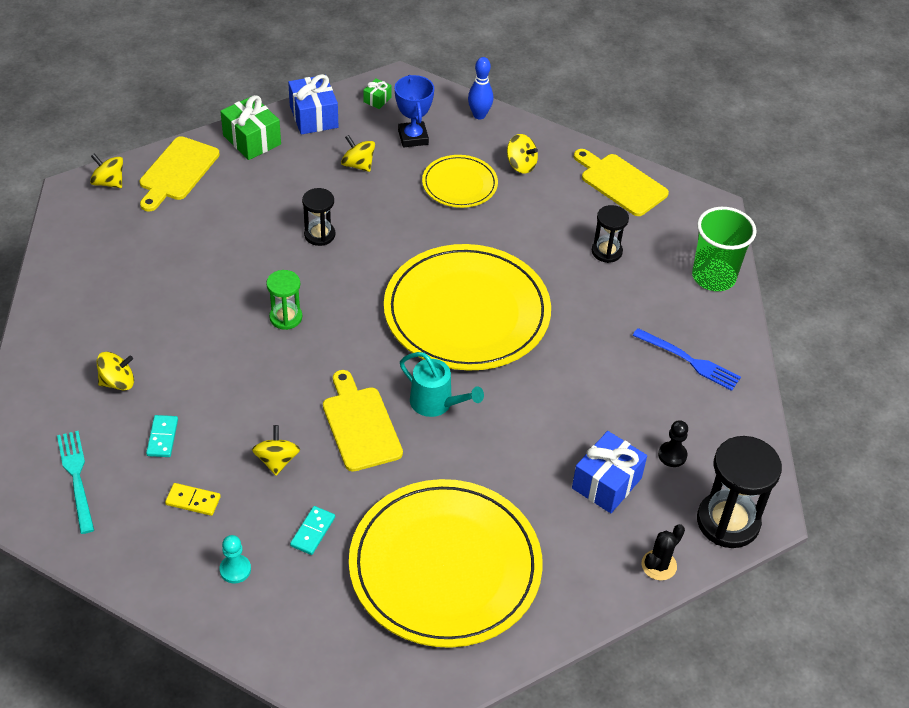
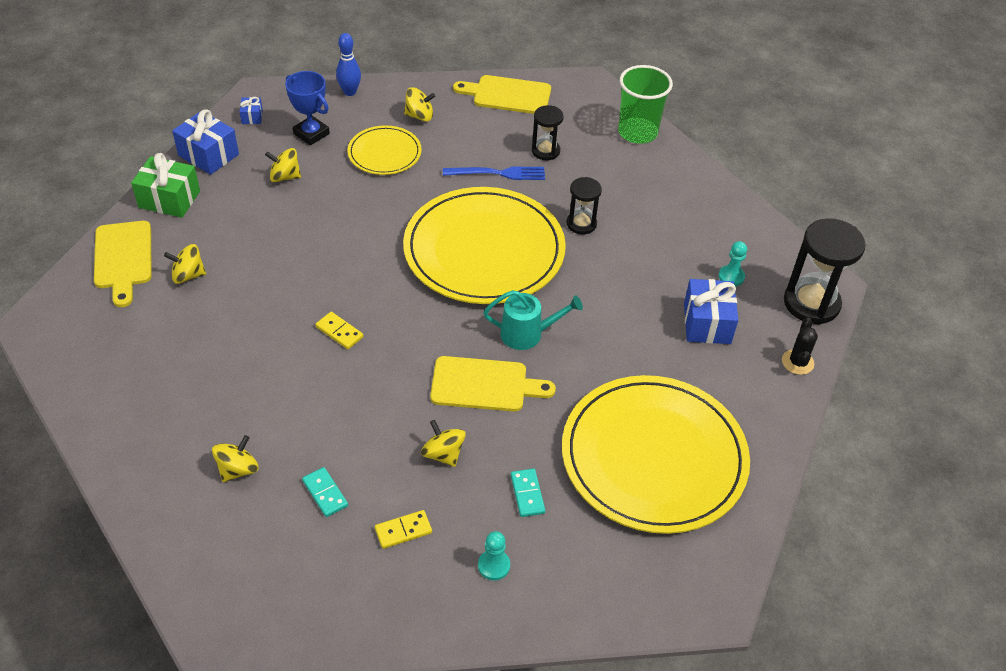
camera: 35 degrees left, 0 degrees up
turquoise fork [57,431,94,534] -> none
yellow spinning top [90,154,123,188] -> yellow spinning top moved to [164,244,206,284]
green hourglass [266,270,302,330] -> yellow domino [315,312,363,349]
black hourglass [302,188,335,246] -> black hourglass moved to [567,177,602,234]
yellow cutting board [323,370,403,472] -> yellow cutting board turned 150 degrees clockwise [430,356,556,412]
green gift [363,79,392,109] -> blue gift [239,97,263,124]
blue fork [632,328,741,391] -> blue fork moved to [443,167,545,180]
black pawn [658,420,688,467] -> turquoise pawn [718,241,747,286]

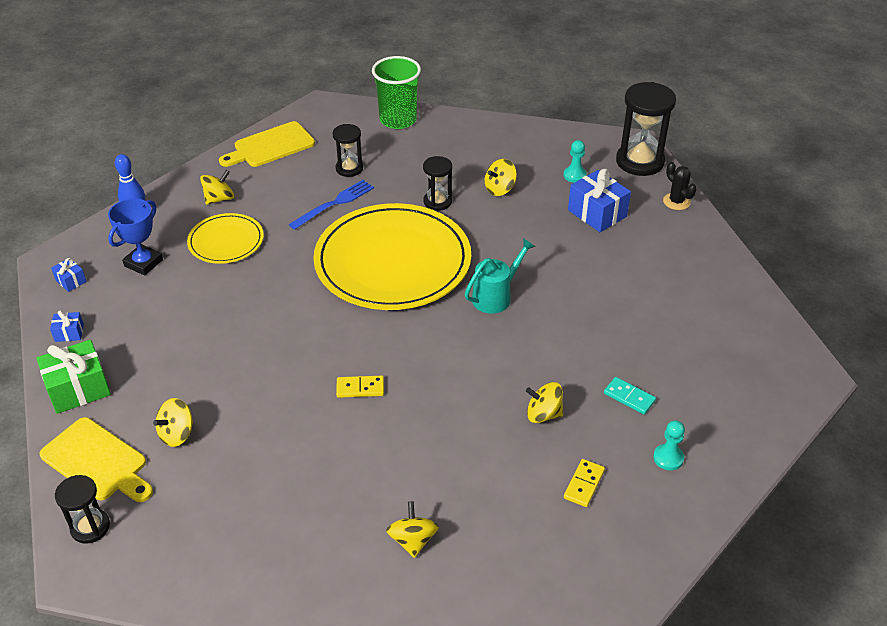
camera: 40 degrees left, 5 degrees down
blue gift [172,109,239,175] -> blue gift [50,310,84,342], size x0.50
yellow spinning top [265,148,301,182] -> yellow spinning top moved to [485,159,517,196]
blue trophy [285,71,330,145] -> blue trophy turned 60 degrees counterclockwise [108,198,163,276]
turquoise domino [302,467,348,517] -> none
yellow cutting board [430,356,556,412] -> none
yellow plate [562,375,750,534] -> none
none -> black hourglass [55,475,110,544]

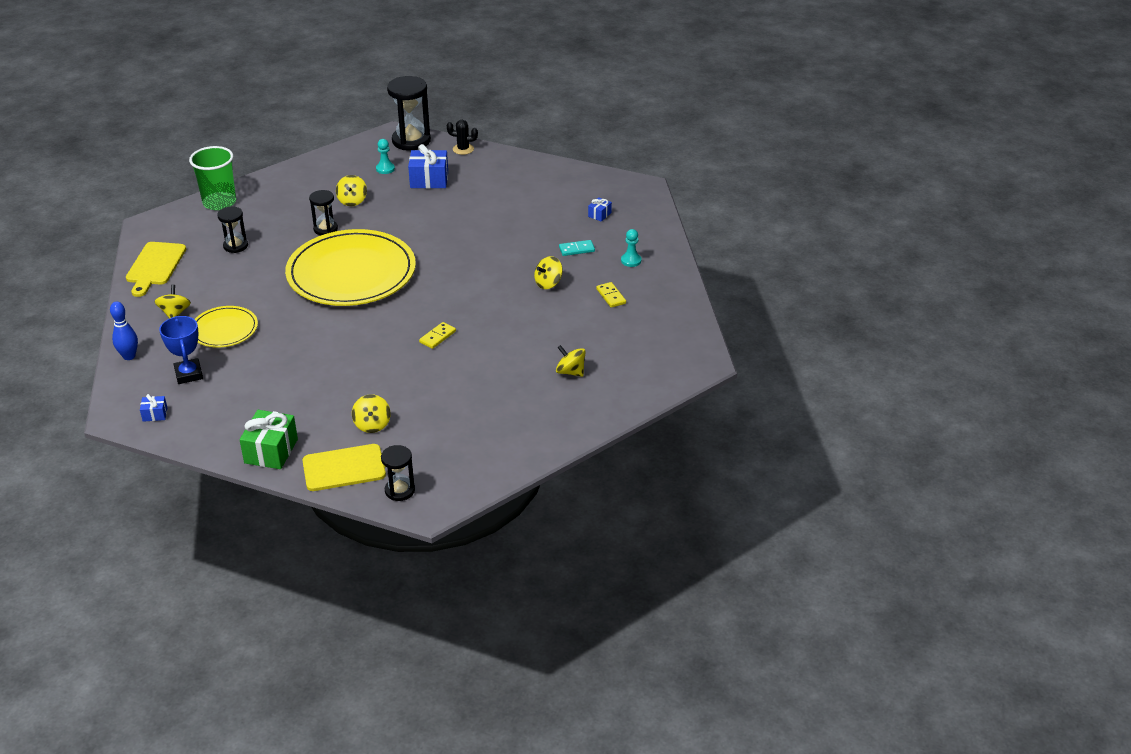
camera: 50 degrees left, 5 degrees down
blue gift [50,310,84,342] -> blue gift moved to [588,197,612,222]
blue fork [288,180,374,230] -> none
turquoise watering can [465,238,536,314] -> none

